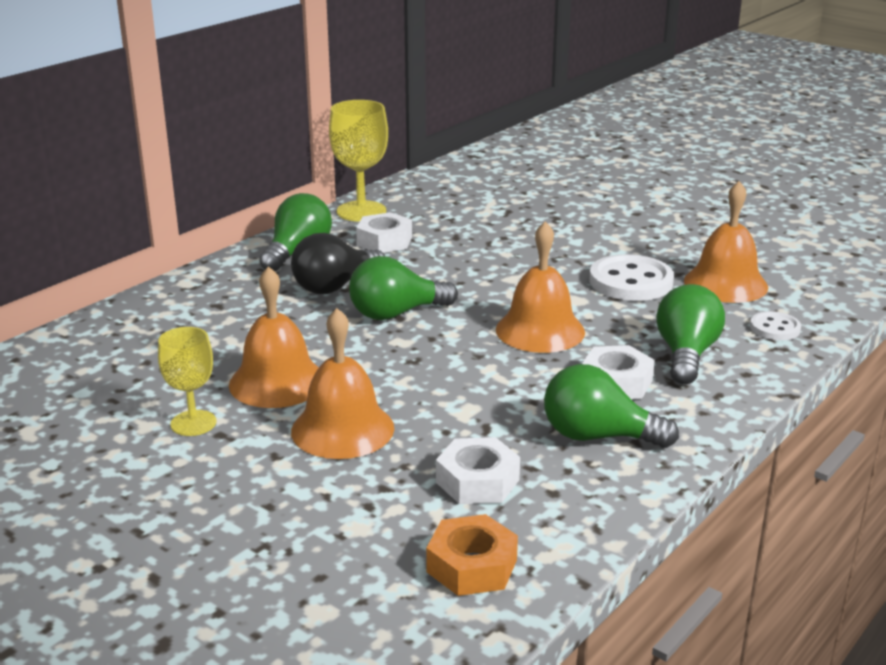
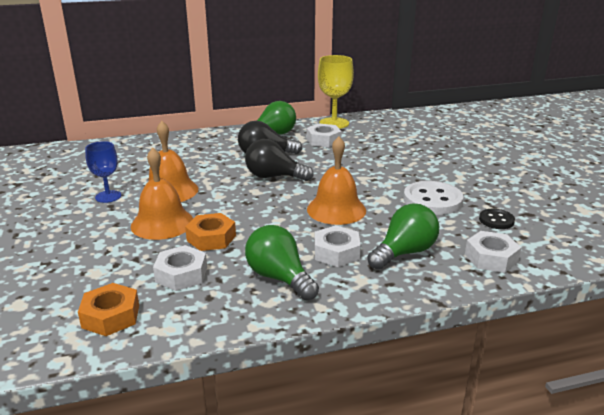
camera: 35 degrees right, 0 degrees up
yellow goblet [158,327,216,436] -> blue goblet [85,141,121,203]
green light bulb [349,256,458,320] -> black light bulb [245,139,314,181]
orange bell [684,181,768,303] -> black button [479,209,515,229]
white button [750,311,801,340] -> white nut [465,231,521,273]
none -> orange nut [185,213,236,251]

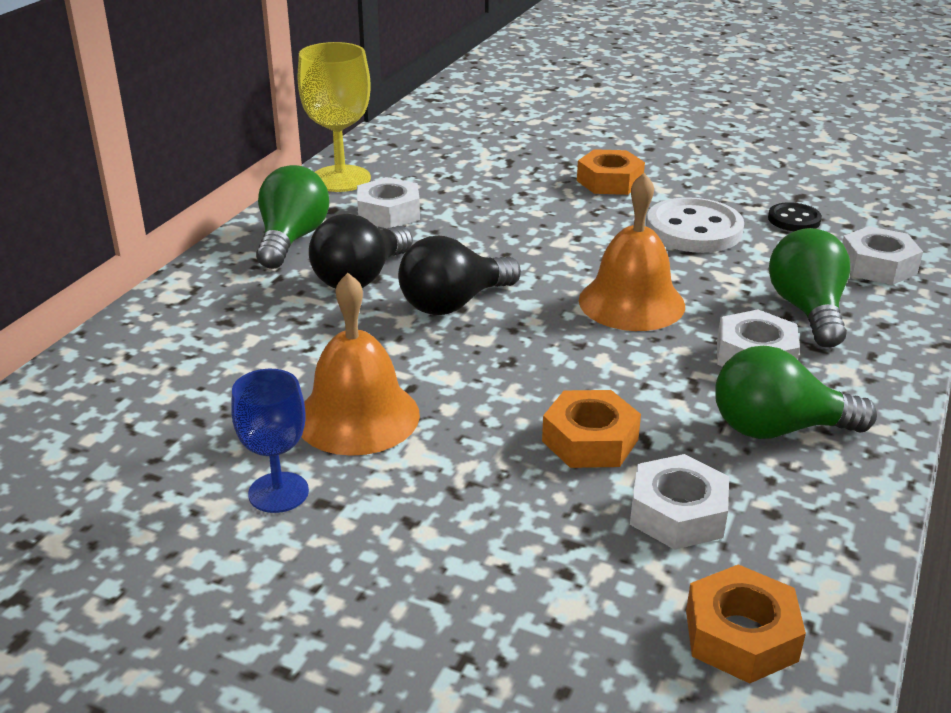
camera: 50 degrees left, 5 degrees up
orange bell [131,147,193,240] -> none
none -> orange nut [577,149,645,195]

